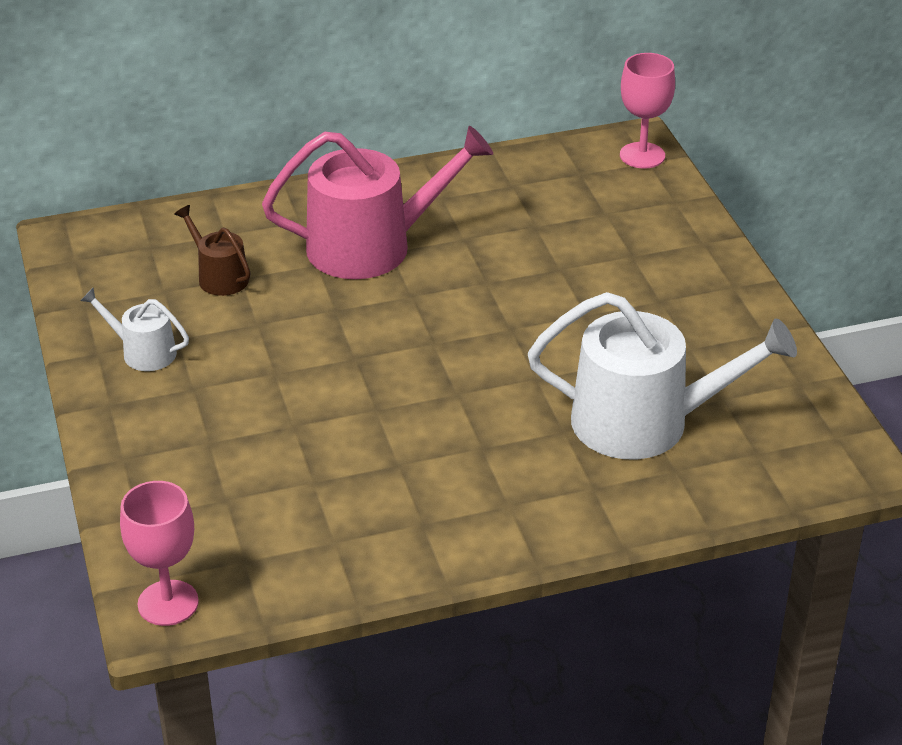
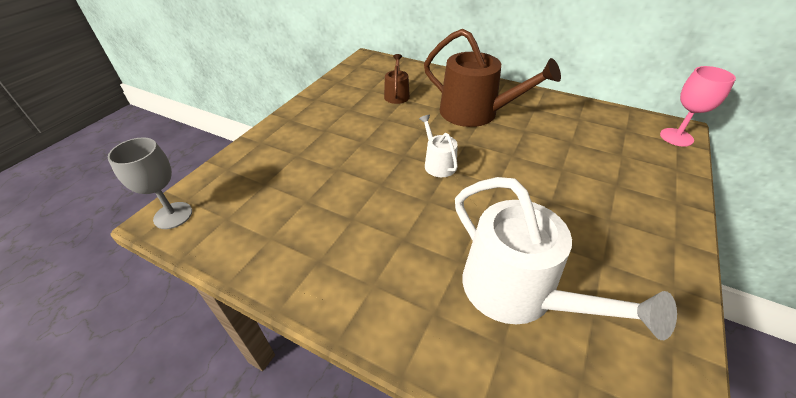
camera: 45 degrees right, 5 degrees up
white watering can [80,288,189,371] -> white watering can moved to [419,115,458,177]
pink goblet [120,481,199,626] -> grey goblet [108,137,192,229]
pink watering can [262,126,493,279] -> brown watering can [424,29,561,127]

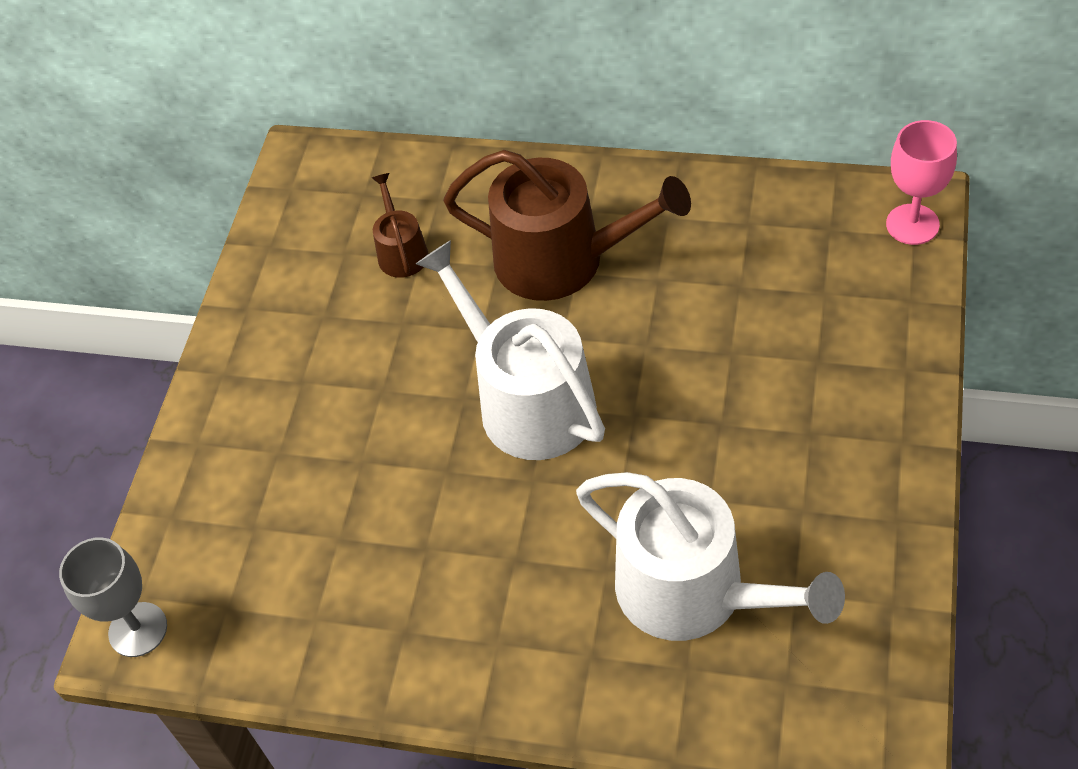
camera: 10 degrees left, 10 degrees up
white watering can [419,115,458,177] -> white watering can [416,240,605,460], size x2.07

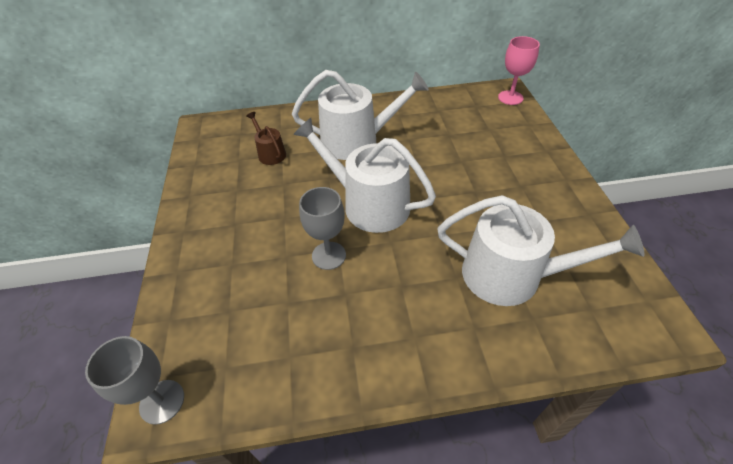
camera: 25 degrees left, 5 degrees down
brown watering can [443,150,691,301] -> white watering can [292,70,429,160]
none -> grey goblet [299,187,346,270]

